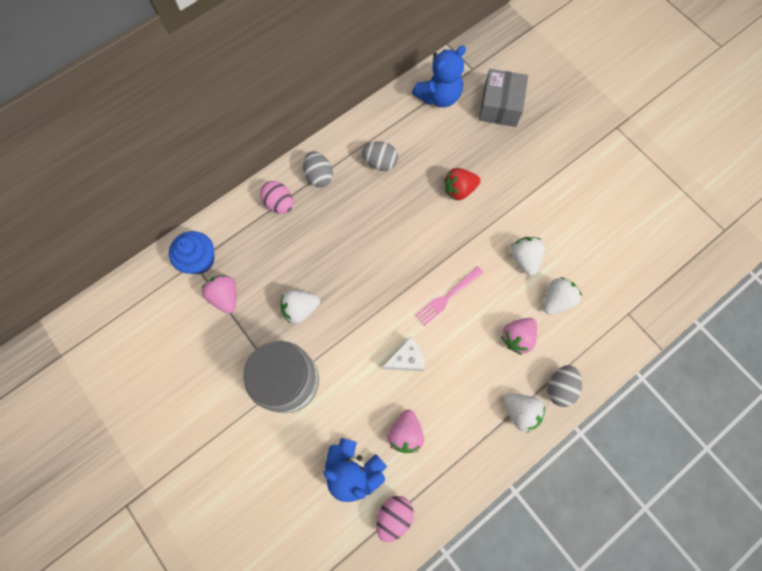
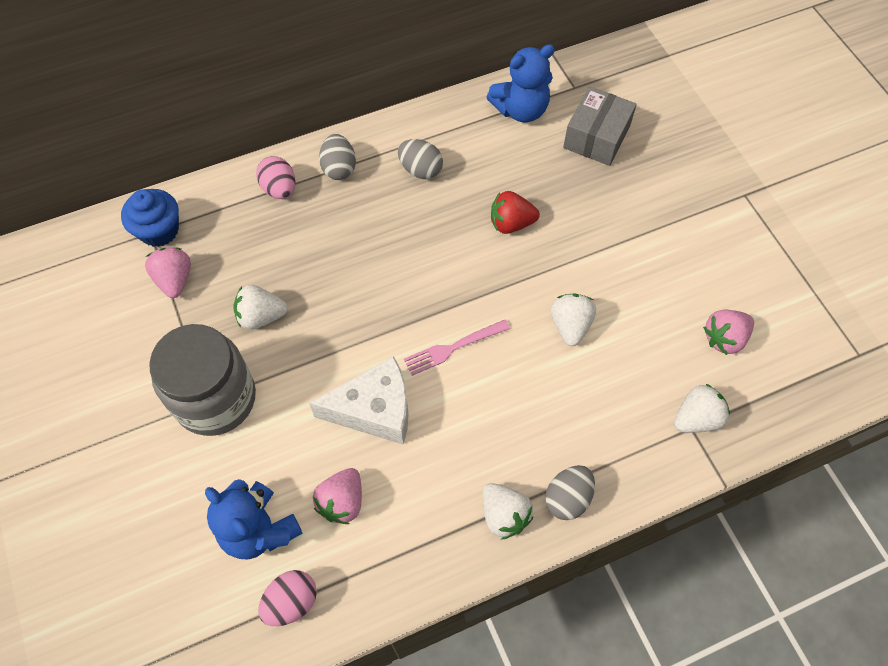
camera: 15 degrees right, 10 degrees down
white cheese [382,337,425,371] -> white cheese [309,356,409,445], size x1.69
pink strawberry [501,318,537,355] -> pink strawberry moved to [703,309,754,355]
white strawberry [543,277,582,314] -> white strawberry moved to [674,384,730,433]

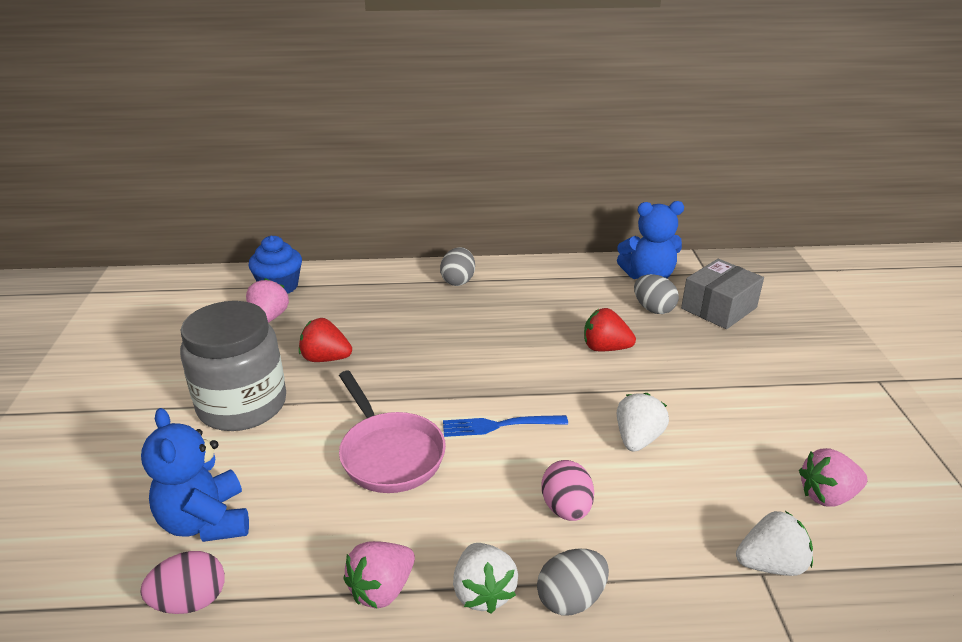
camera: 20 degrees right, 30 degrees down
white strawberry [233,285,288,330] -> red strawberry [299,318,352,362]
pink egg [256,156,296,199] -> pink egg moved to [542,460,594,521]
white cheese [309,356,409,445] -> pink pan [339,371,446,493]
pink strawberry [313,468,362,524] -> pink strawberry moved to [344,541,415,609]
grey egg [398,139,443,179] -> grey egg moved to [634,274,679,314]
pink fork [404,320,510,376] -> blue fork [443,415,568,437]

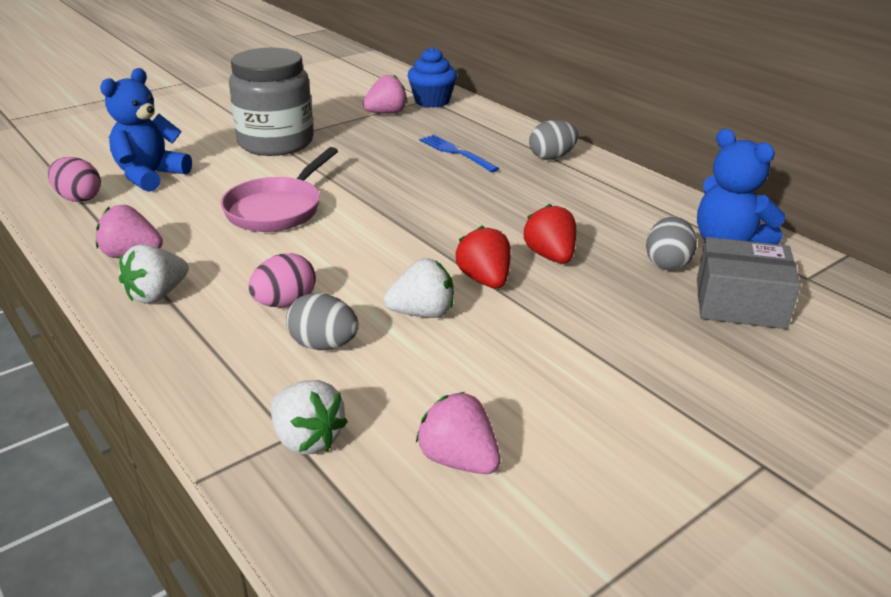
camera: 55 degrees right, 0 degrees up
red strawberry [299,318,352,362] -> red strawberry moved to [456,226,511,288]
blue fork [443,415,568,437] -> blue fork moved to [419,135,500,172]
grey egg [537,548,609,616] -> grey egg moved to [286,293,359,350]

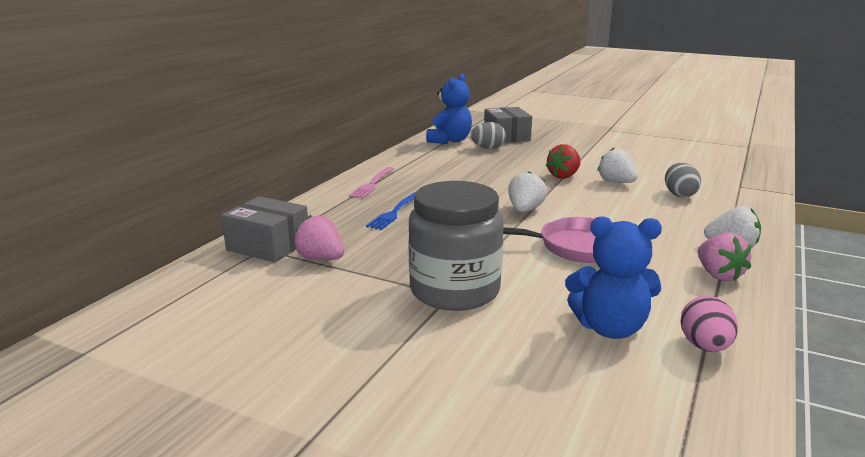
camera: 115 degrees left, 10 degrees down
pink egg [249,253,316,307] -> none
white strawberry [271,380,348,455] -> white strawberry moved to [508,171,547,212]
blue cupcake [407,47,457,108] -> grey box [221,196,308,262]
pink strawberry [416,392,500,474] -> none
red strawberry [523,204,576,264] -> none
grey egg [529,120,578,160] -> pink fork [349,167,394,199]

